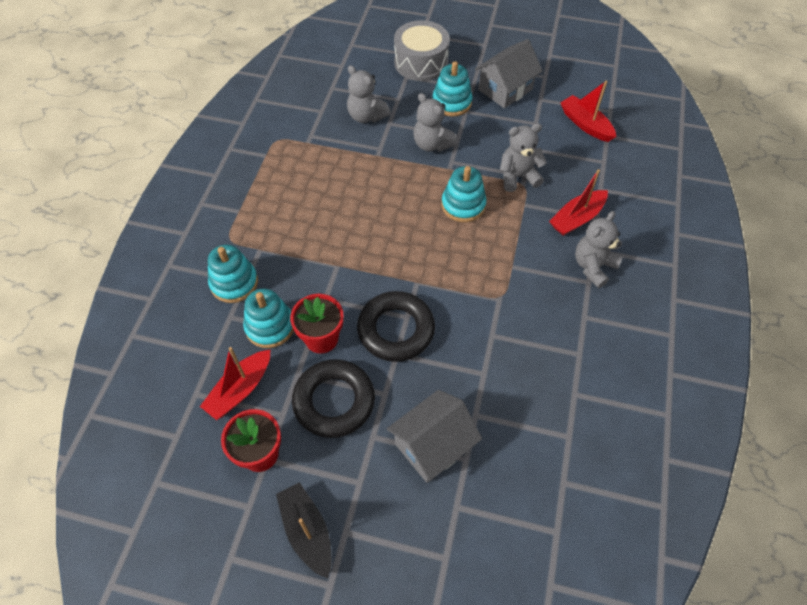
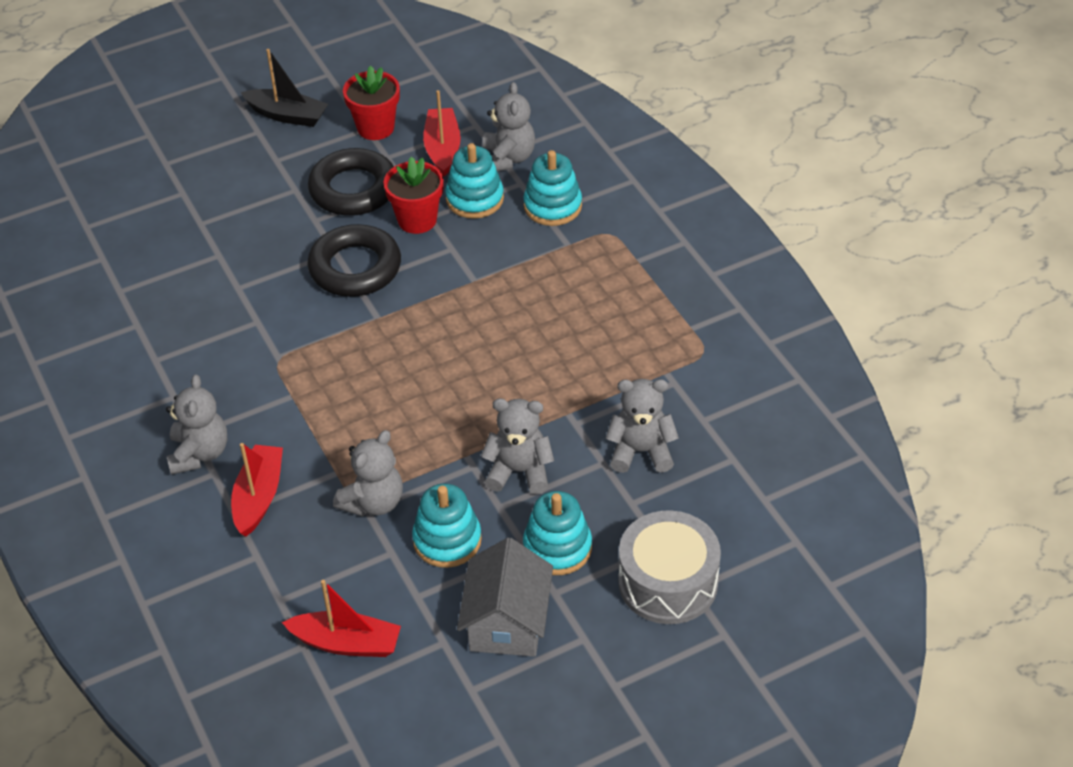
camera: 140 degrees right, 10 degrees down
grey house [387,390,482,483] -> none
turquoise stacking toy [442,166,486,222] -> turquoise stacking toy moved to [412,484,482,568]
none -> grey teddy bear [482,82,535,172]

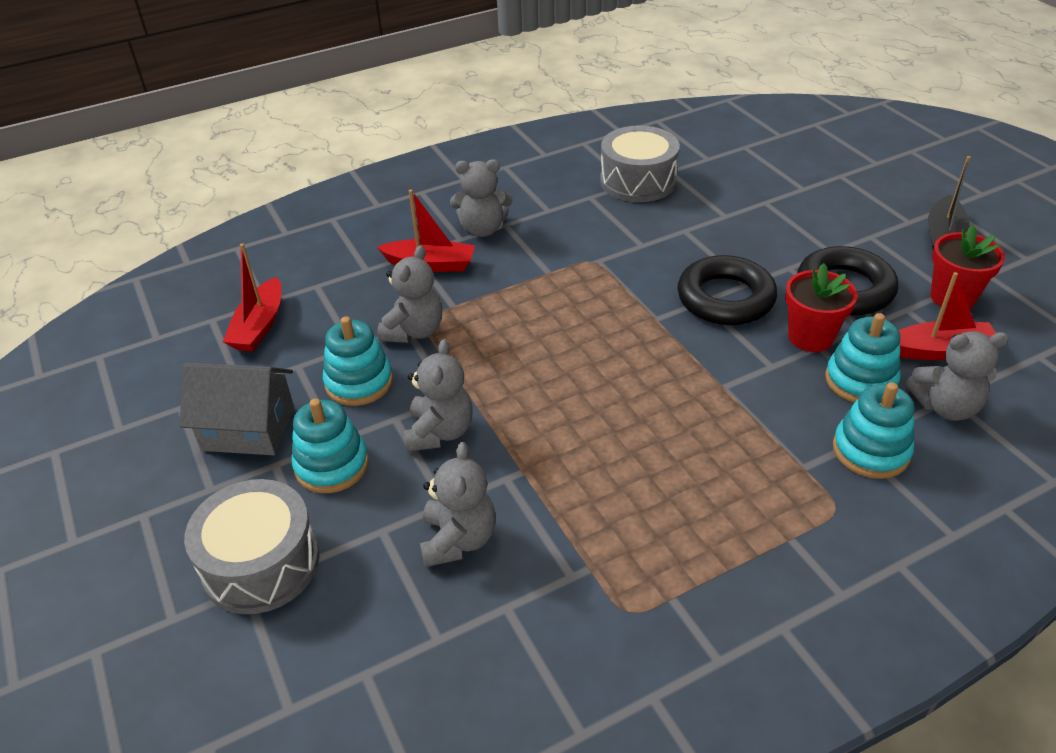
camera: 90 degrees right, 5 degrees down
grey teddy bear [333,430,403,517] -> grey teddy bear turned 105 degrees counterclockwise [377,245,442,343]
none -> grey drum [600,125,680,202]

